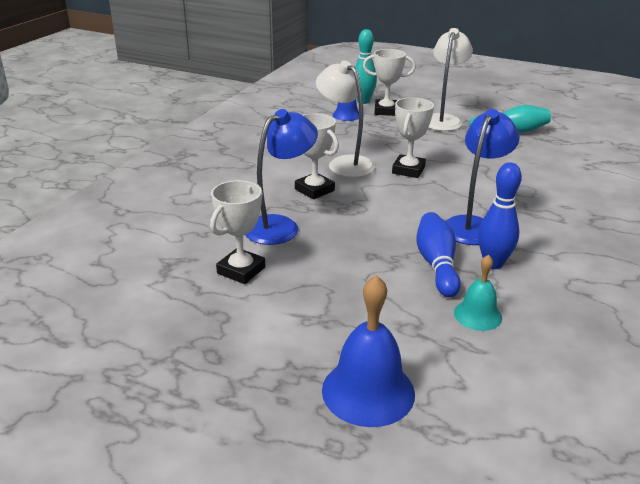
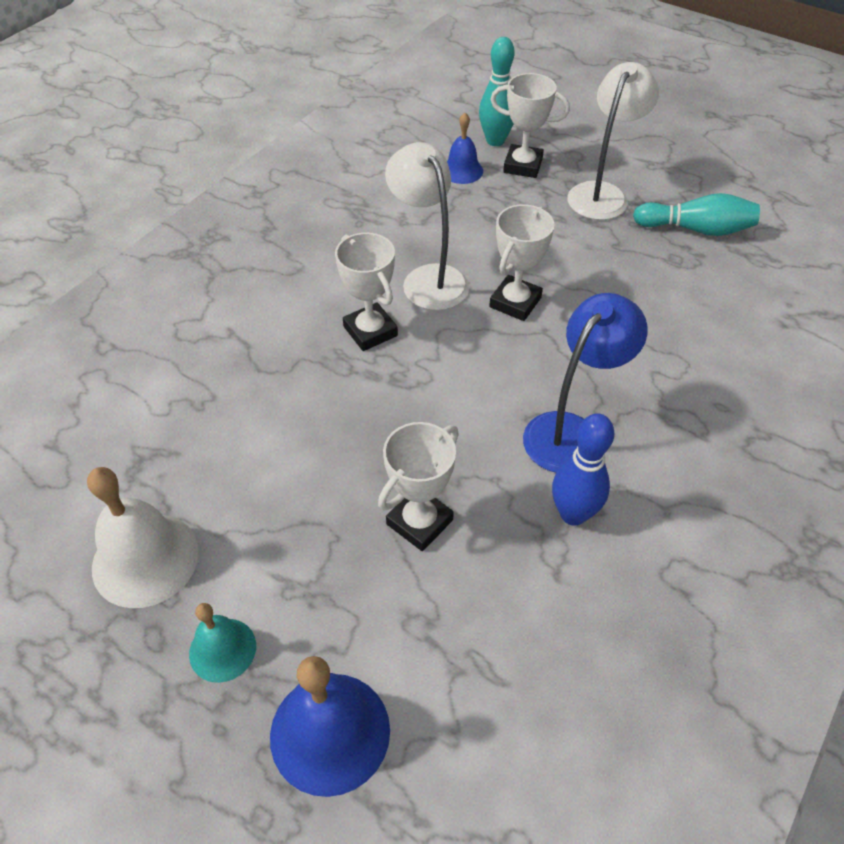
camera: 10 degrees right, 20 degrees up
white trophy [210,180,265,284] -> white trophy moved to [378,422,459,551]
blue lamp [246,109,318,245] -> none
blue bowling pin [417,212,461,297] -> none
turquoise bell [454,254,502,331] -> turquoise bell moved to [189,603,256,683]
none -> white bell [87,467,199,608]

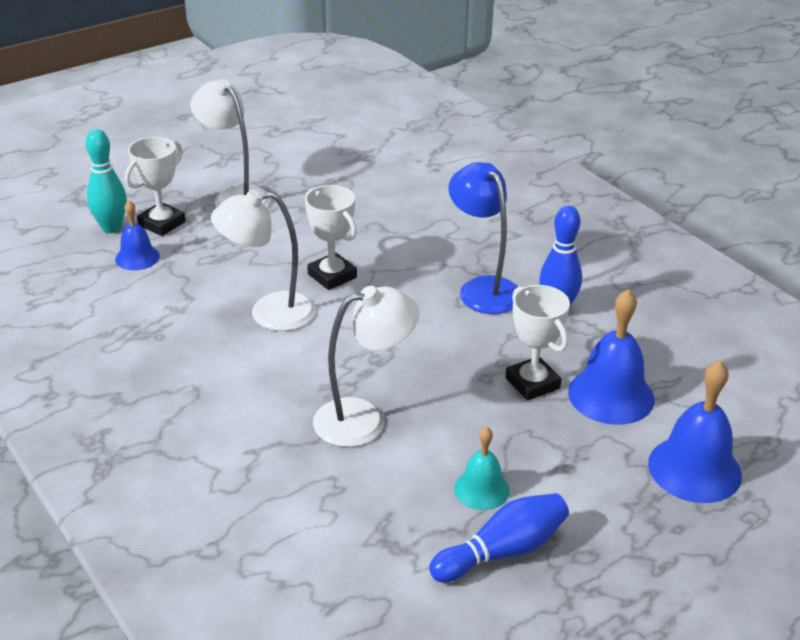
camera: 70 degrees left, 15 degrees down
white bell [87,467,199,608] -> blue bowling pin [429,493,569,582]
turquoise bell [189,603,256,683] -> turquoise bell moved to [454,427,510,510]
white trophy [335,233,398,351] -> none
turquoise bowling pin [633,193,760,236] -> none
none -> white lamp [313,286,419,447]
none -> blue bell [568,289,654,425]

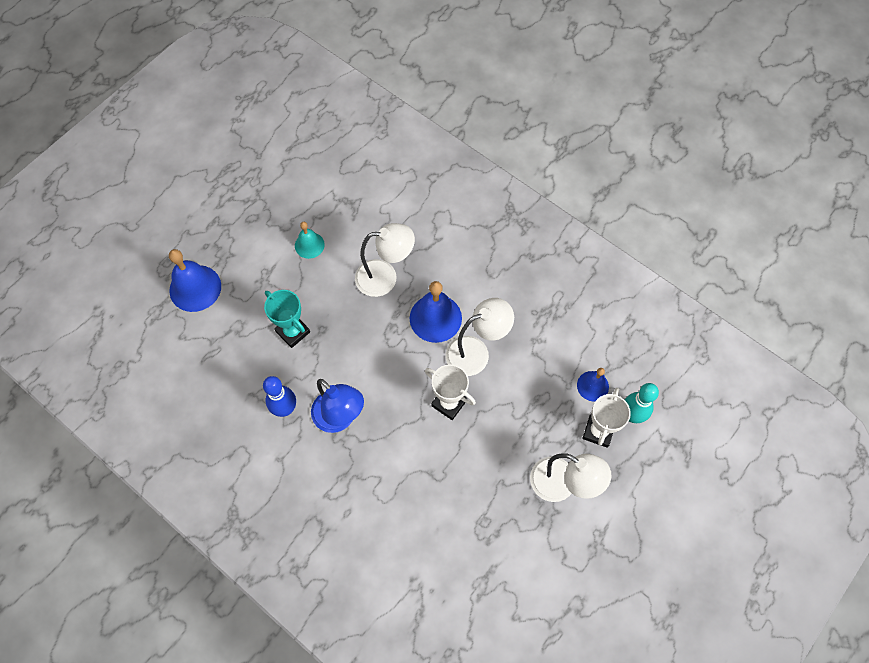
camera: 165 degrees right, 30 degrees up
white lamp [313,286,419,447] -> white lamp turned 150 degrees counterclockwise [355,223,415,297]
blue bowling pin [429,493,569,582] -> none
white trophy [505,285,570,401] -> turquoise trophy [264,290,310,348]
blue bell [568,289,654,425] -> blue bell moved to [410,281,462,343]

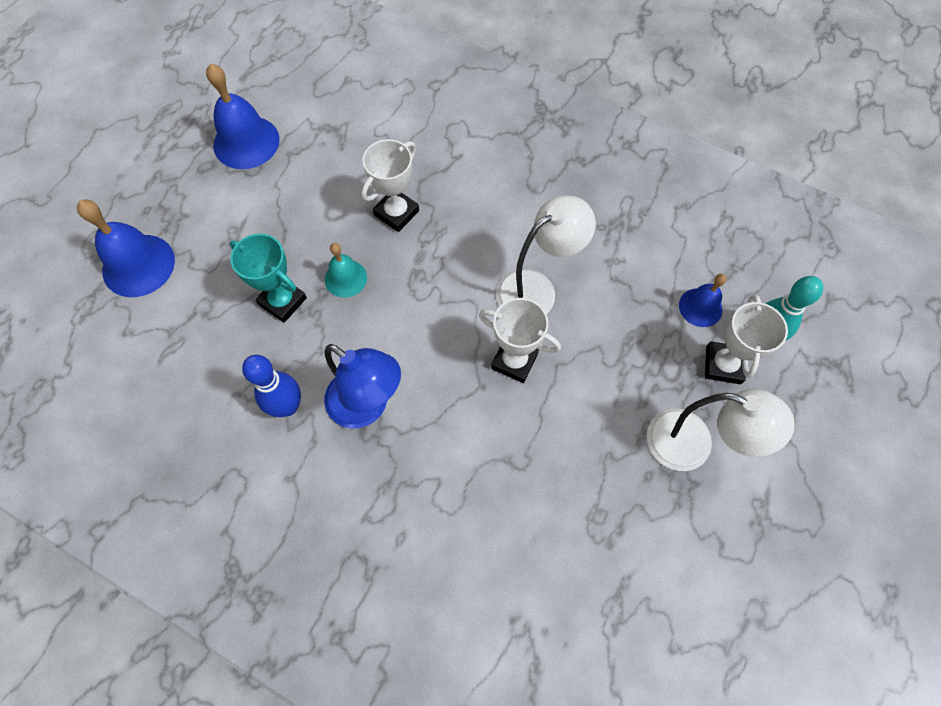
camera: 10 degrees left, 0 degrees up
turquoise bell [295,222,325,259] -> turquoise bell moved to [325,243,367,298]
white lamp [355,223,415,297] -> white trophy [361,139,419,232]
blue bell [410,281,462,343] -> blue bell moved to [206,64,280,169]

